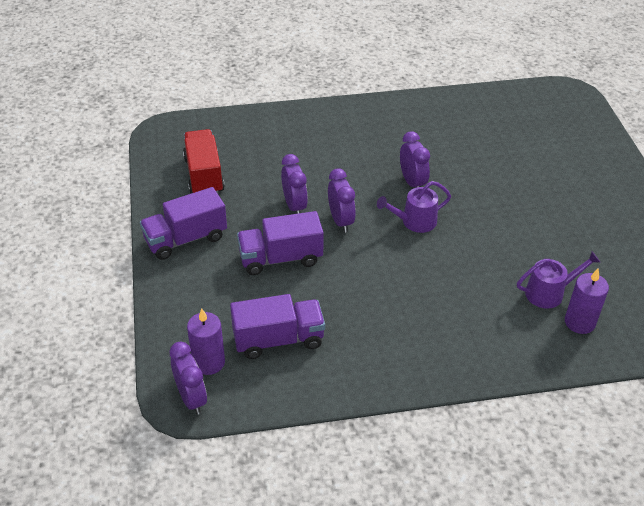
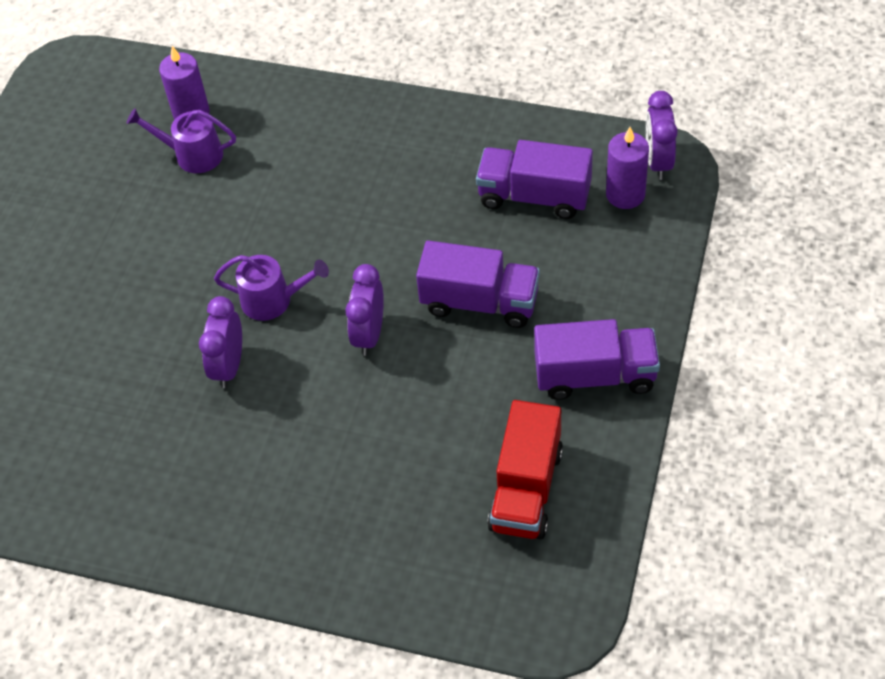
camera: 150 degrees left, 10 degrees up
purple clock [281,154,308,214] -> none

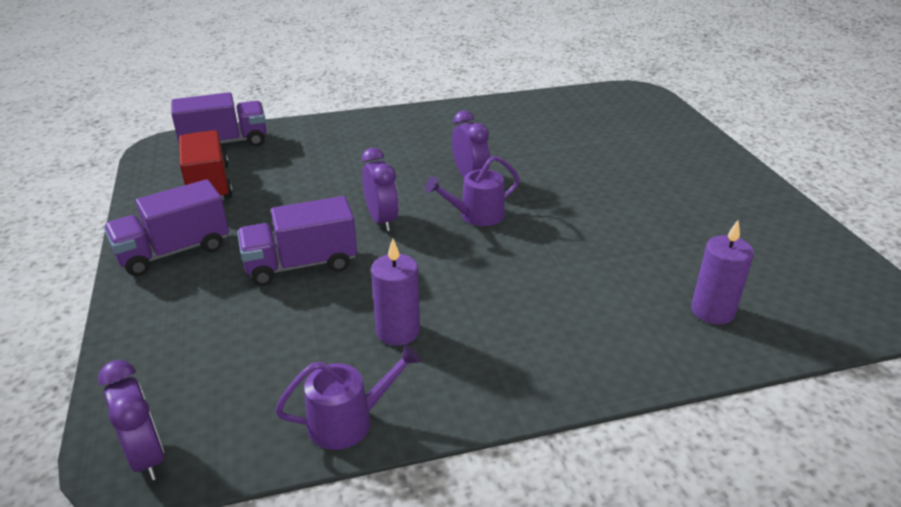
camera: 145 degrees right, 20 degrees down
purple watering can [127,108,236,173] -> purple watering can moved to [275,344,421,450]
purple truck [476,140,593,219] -> purple truck moved to [171,92,267,146]
purple candle [606,127,649,209] -> purple candle moved to [371,239,420,346]

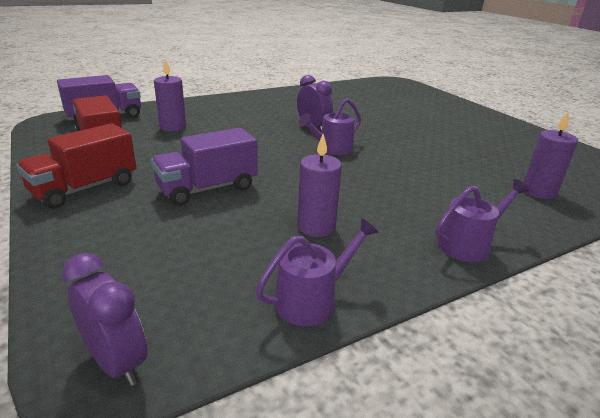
camera: 15 degrees left, 5 degrees down
purple truck [104,179,229,276] -> red truck [16,123,136,209]
purple clock [362,148,399,231] -> none
none -> purple candle [154,59,186,132]
none -> purple watering can [436,179,530,262]

